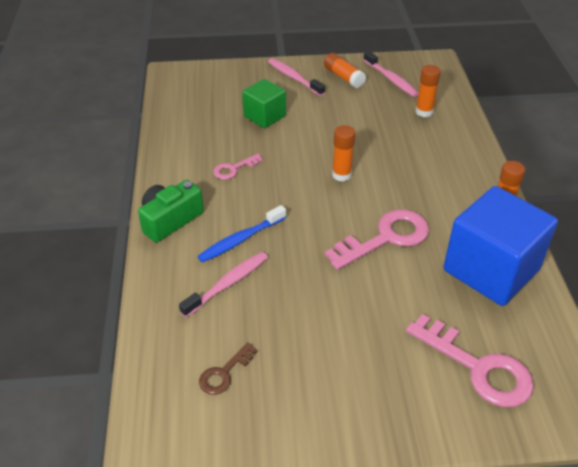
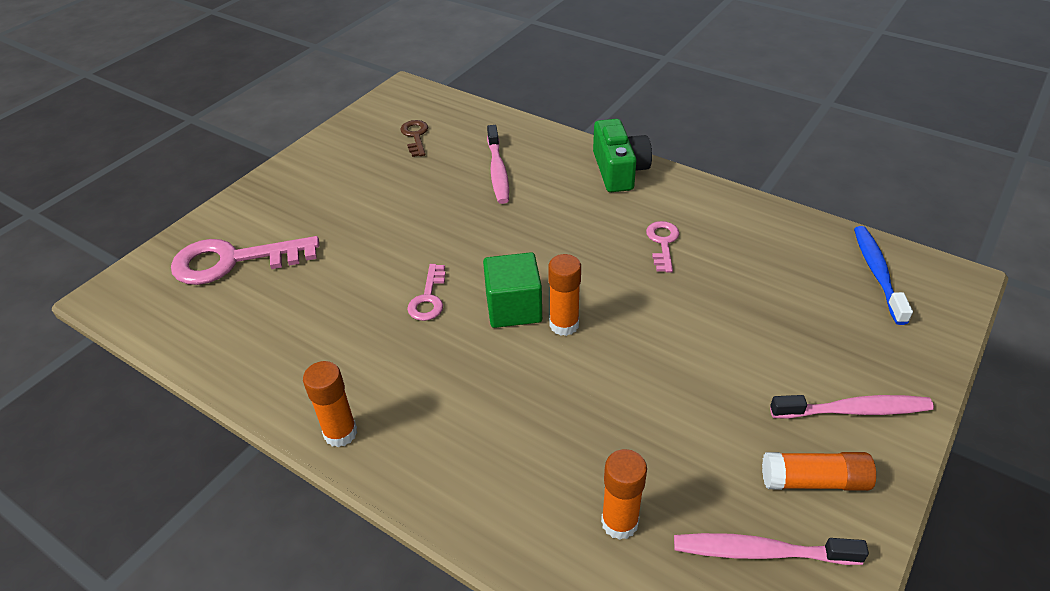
camera: 130 degrees right, 0 degrees up
blue toothbrush [198,205,286,263] -> blue toothbrush moved to [854,226,913,325]
green cube [242,79,286,128] -> green cube moved to [483,252,542,328]
pink key [325,209,429,270] -> pink key [407,264,446,321], size x0.52
blue cube [443,186,558,306] -> none

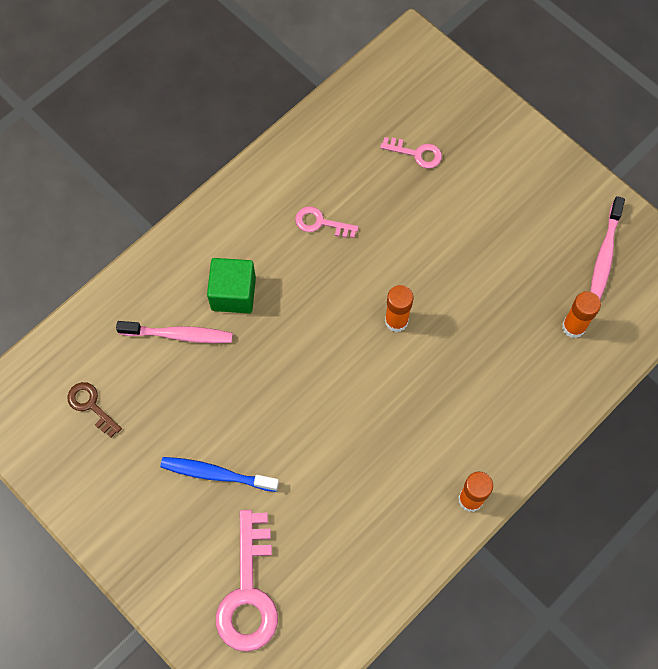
camera: 80 degrees left, 25 degrees up
brown key [400,120,428,157] -> brown key turned 45 degrees clockwise [67,382,122,437]
pink key [407,264,446,321] -> pink key moved to [380,137,442,169]
green cube [483,252,542,328] -> green cube moved to [207,258,256,313]
green camera [593,119,652,192] -> none
orange glue stick [762,452,876,491] -> none
pink toothbrush [770,395,934,419] -> none
blue toothbrush [854,226,913,325] -> blue toothbrush moved to [160,457,279,492]

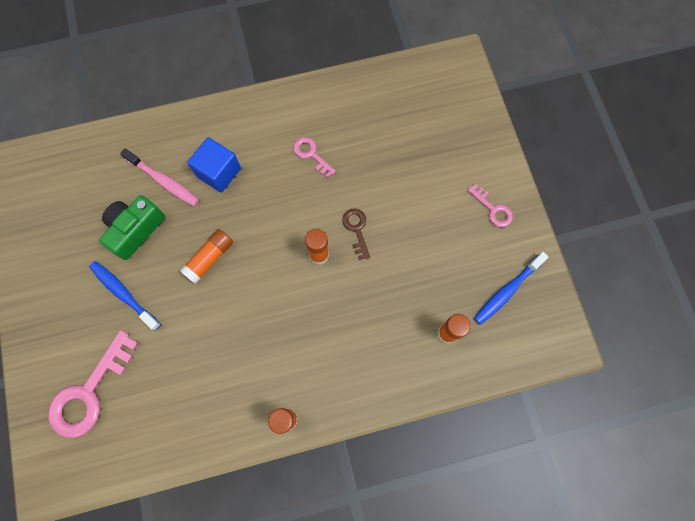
camera: 30 degrees right, 5 degrees up
brown key [67,382,122,437] -> brown key moved to [342,208,370,260]
green cube [207,258,256,313] -> blue cube [187,137,241,193]
pink key [380,137,442,169] -> pink key moved to [467,184,513,227]
pink toothbrush [591,196,625,300] -> blue toothbrush [474,252,548,325]
none -> green camera [99,195,165,260]
none -> orange glue stick [180,229,233,284]

